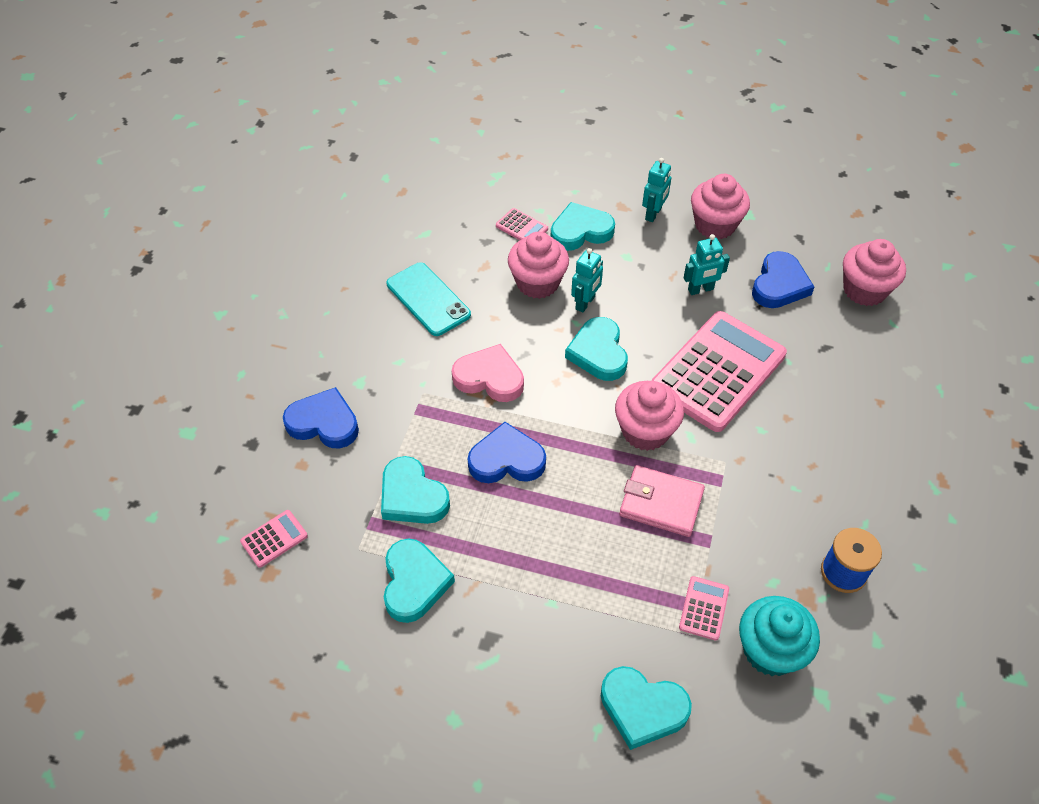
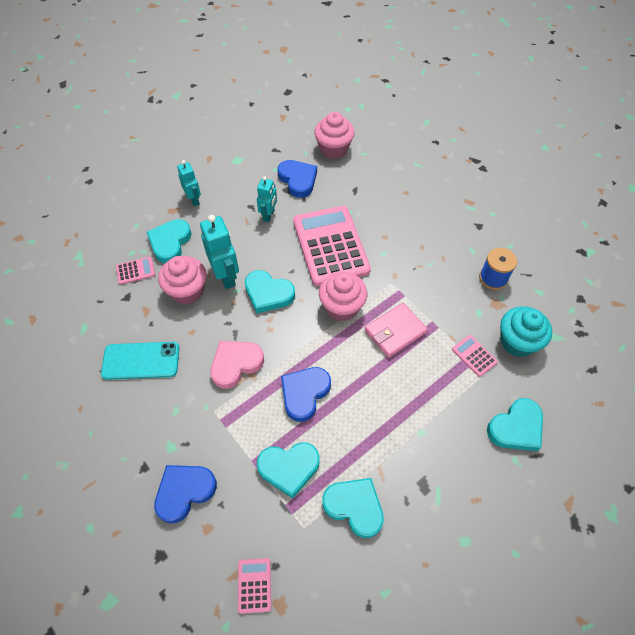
camera: 55 degrees left, 5 degrees up
turquoise robot [571,248,603,313] -> turquoise robot [200,215,239,289], size x1.59
pink cupcake [691,174,750,239] -> none

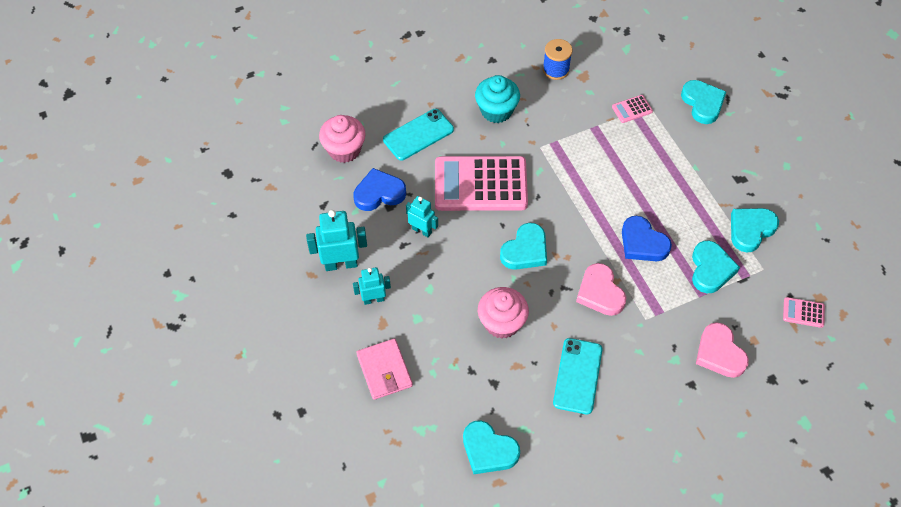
camera: 75 degrees left, 0 degrees up
pink calculator [116,257,155,285] -> none
turquoise heart [147,219,192,263] -> turquoise heart moved to [463,421,520,474]
blue heart [154,465,217,523] -> pink heart [696,322,749,378]
turquoise robot [200,215,239,289] -> turquoise robot moved to [306,210,367,271]
pink cupcake [319,272,367,321] -> none
pink wallet [365,303,428,358] -> pink wallet moved to [356,338,413,400]
turquoise cupcake [500,306,552,357] -> turquoise cupcake moved to [475,75,520,123]
none -> turquoise phone [383,109,454,161]

